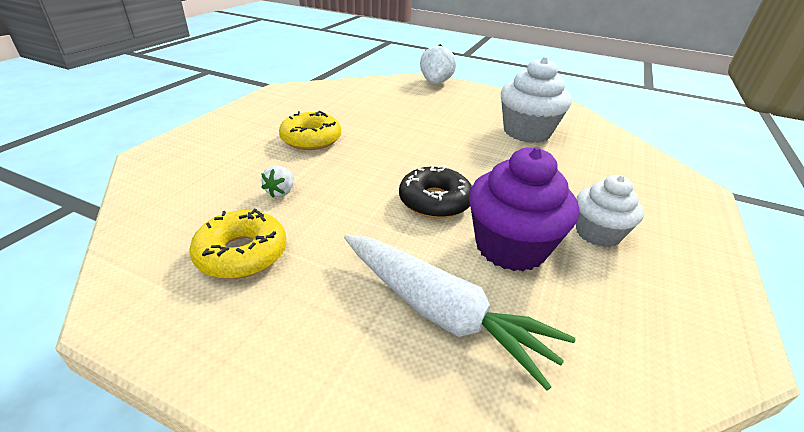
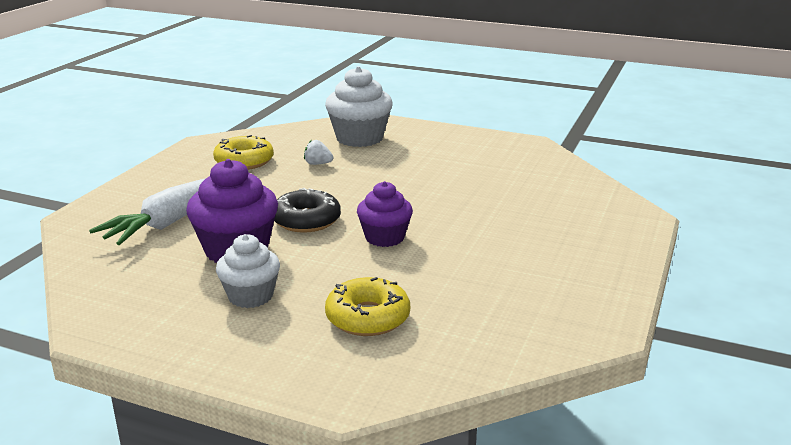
camera: 90 degrees right, 10 degrees down
yellow donut [279,111,341,150] -> yellow donut moved to [325,277,410,336]
white strawberry [420,44,456,84] -> none
white cupcake [501,57,572,143] -> white cupcake moved to [325,66,393,147]
none -> purple cupcake [357,181,413,247]

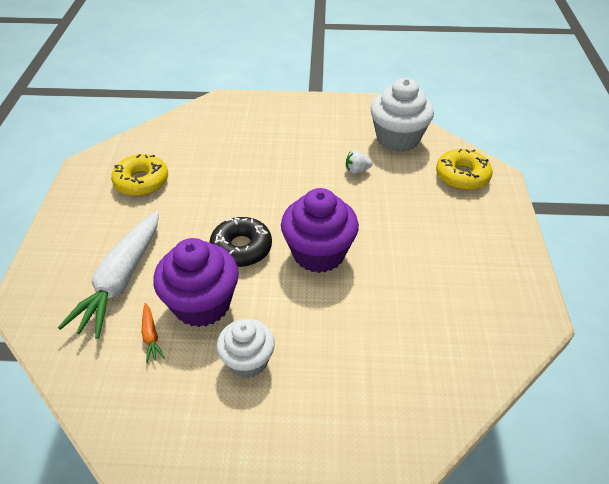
camera: 20 degrees left, 20 degrees up
white strawberry [304,140,334,165] -> white strawberry moved to [346,150,372,174]
white cupcake [325,66,393,147] -> white cupcake moved to [371,78,434,152]
yellow donut [325,277,410,336] -> yellow donut moved to [436,149,493,190]
purple cupcake [357,181,413,247] -> purple cupcake [281,188,359,273], size x1.55
none -> orange carrot [142,303,165,363]

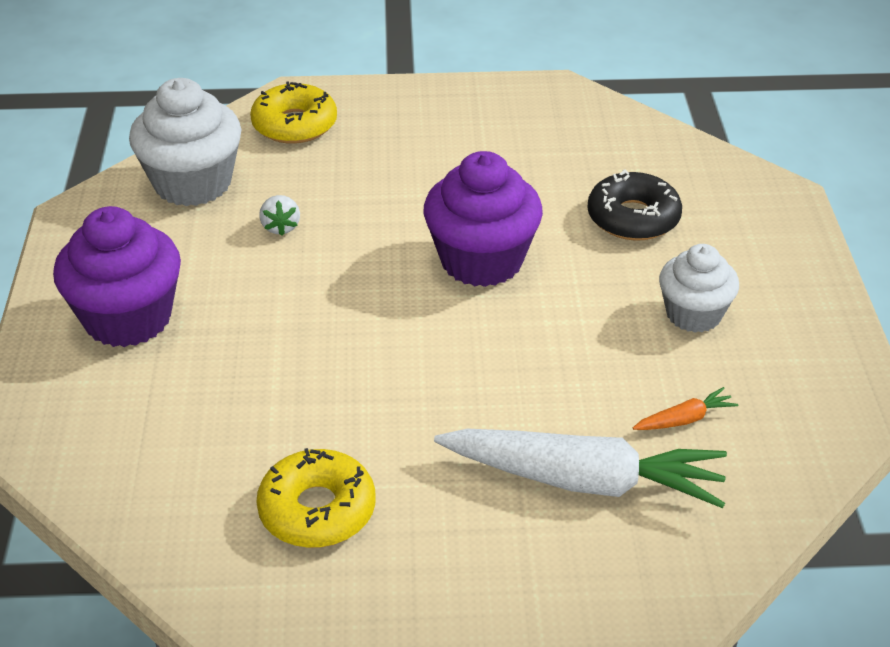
camera: 95 degrees left, 5 degrees down
purple cupcake [153,238,239,327] -> purple cupcake moved to [53,206,181,347]
black donut [209,217,272,267] -> black donut moved to [587,170,682,241]

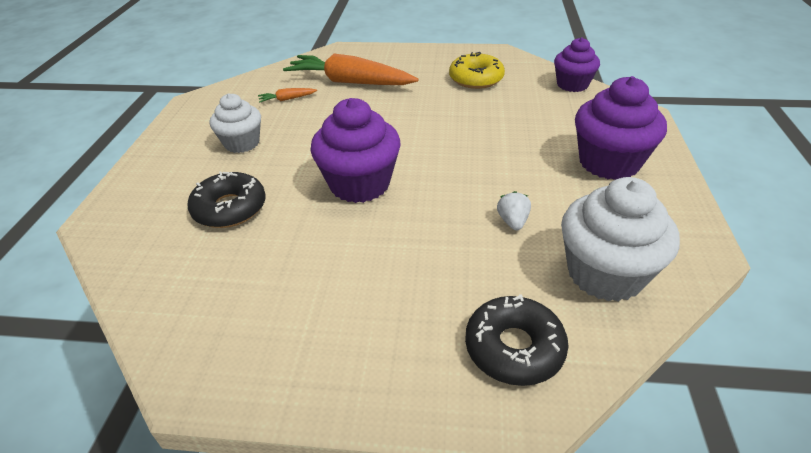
camera: 170 degrees left, 0 degrees up
yellow donut [250,81,337,144] -> black donut [465,294,569,386]
white carrot [434,429,727,508] -> orange carrot [283,54,418,85]
none -> purple cupcake [554,37,600,92]

